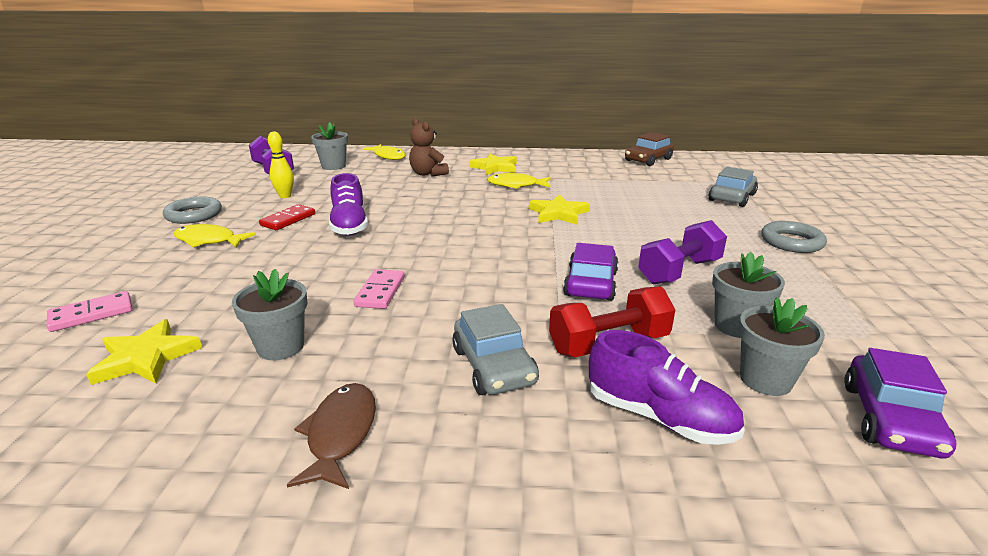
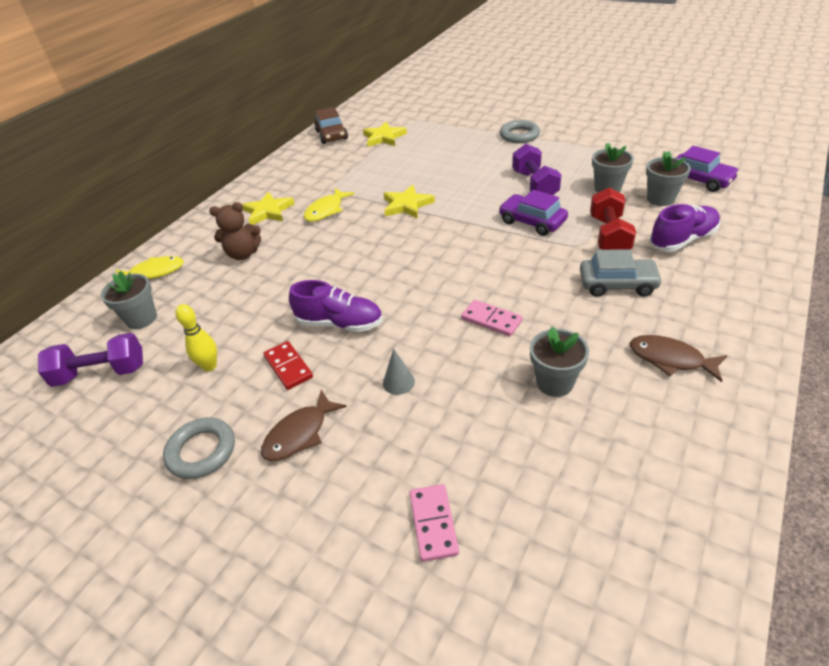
camera: 60 degrees left, 15 degrees up
yellow star [86,319,202,385] -> yellow star moved to [363,122,407,147]
yellow fish [174,224,256,247] -> brown fish [261,390,347,461]
grey car [709,166,758,207] -> none
none -> grey cone [383,348,415,395]

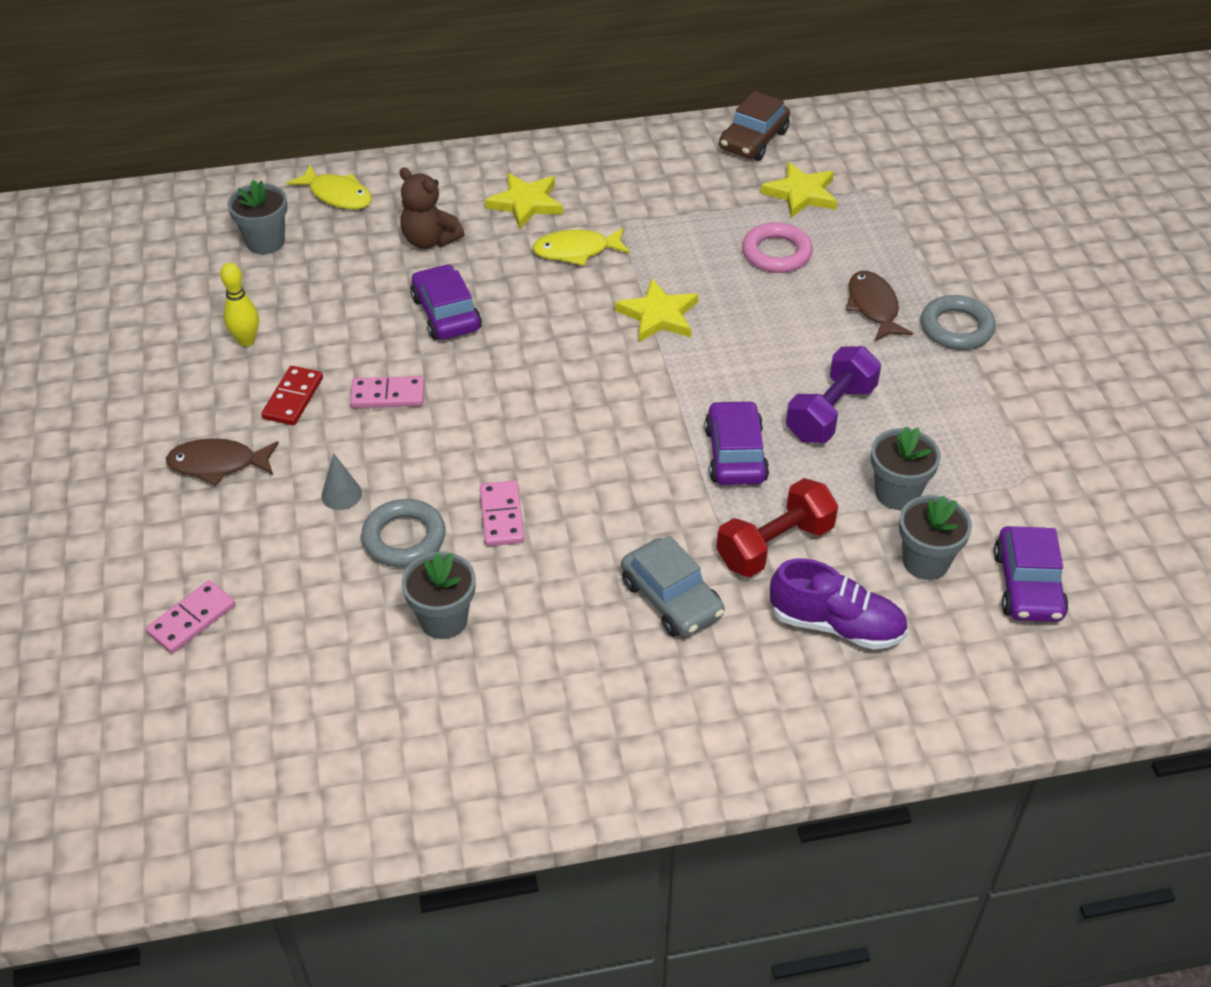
camera: 45 degrees right, 5 degrees up
purple dumbbell [38,333,143,387] -> none
grey ring [163,417,235,479] -> grey ring moved to [361,499,446,567]
purple shoe [289,280,382,332] -> pink domino [350,376,425,408]
brown fish [630,335,727,382] -> brown fish moved to [846,271,913,342]
none -> purple car [411,264,482,340]
none -> pink ring [742,222,813,273]

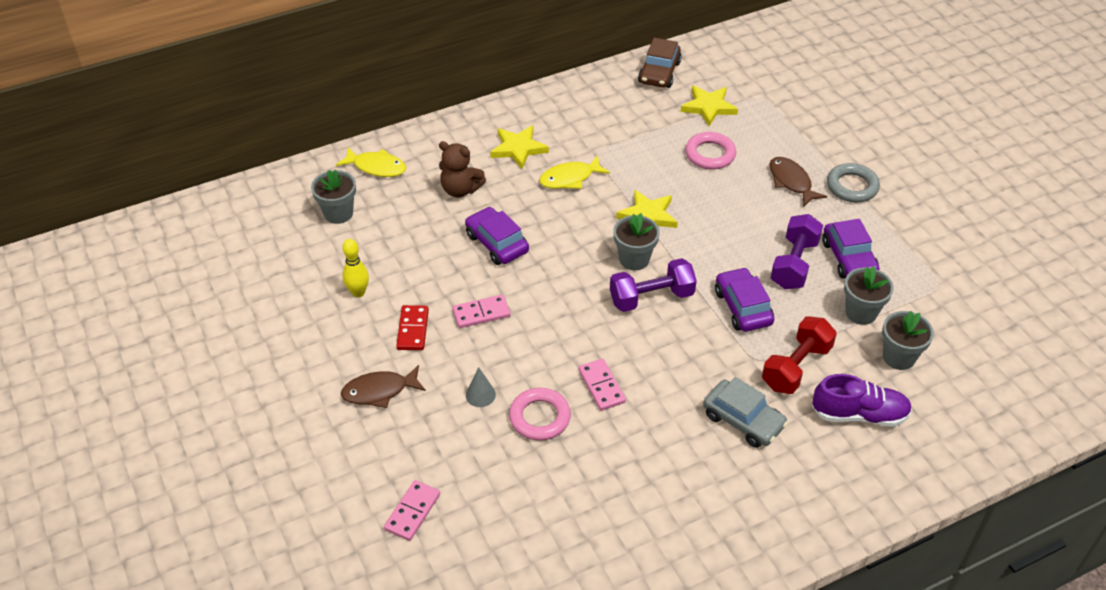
camera: 15 degrees left, 0 degrees up
grey ring [361,499,446,567] -> pink ring [509,388,571,441]
grey flower pot [402,552,476,639] -> grey flower pot moved to [614,213,660,270]
purple car [993,526,1069,622] -> purple car moved to [822,219,880,279]
none -> purple dumbbell [610,258,697,312]

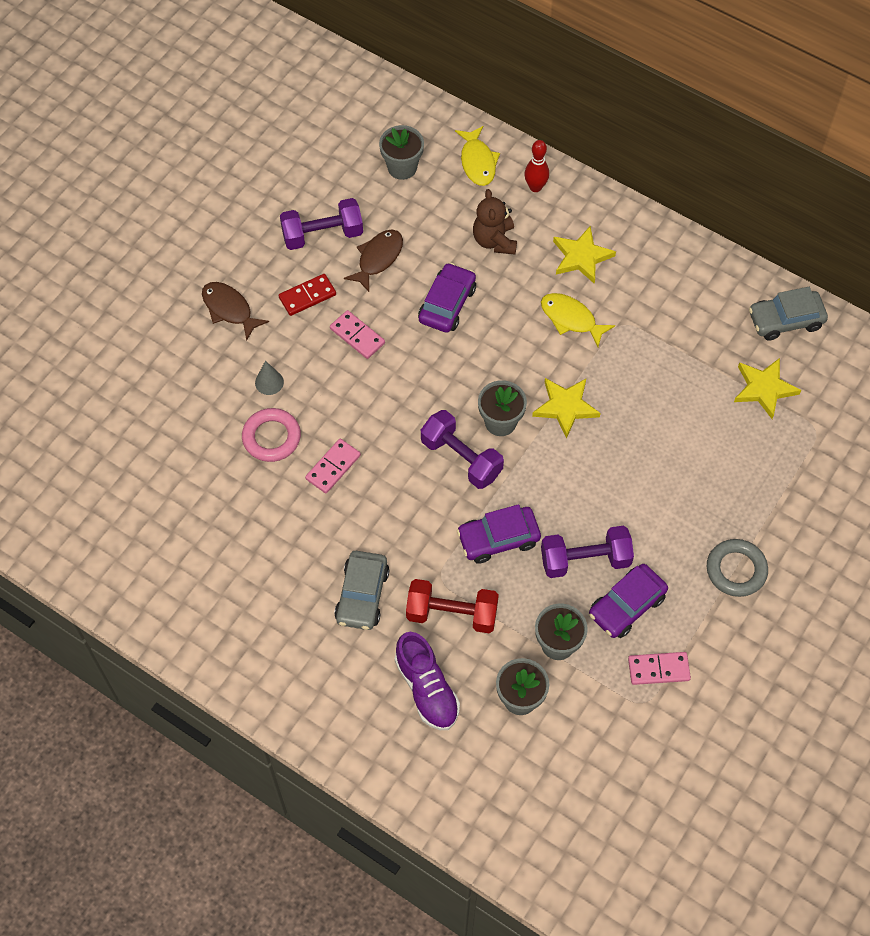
camera: 60 degrees right, 15 degrees up
yellow bowling pin [343,239,369,297] -> purple dumbbell [280,198,363,250]
pink domino [384,480,440,541] -> pink domino moved to [628,652,691,685]
brown car [638,38,682,88] -> grey car [749,287,828,341]
pink ring [685,132,736,169] -> none
purple car [715,267,774,332] -> purple car turned 150 degrees counterclockwise [457,504,541,564]
brown fish [770,157,827,207] -> brown fish moved to [344,230,403,292]
none -> red bowling pin [524,140,549,192]

